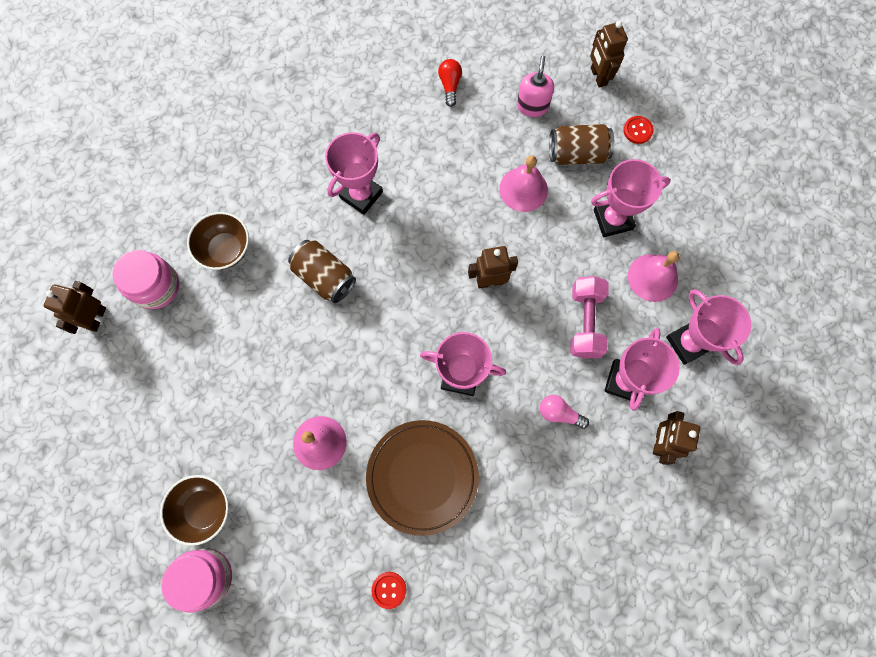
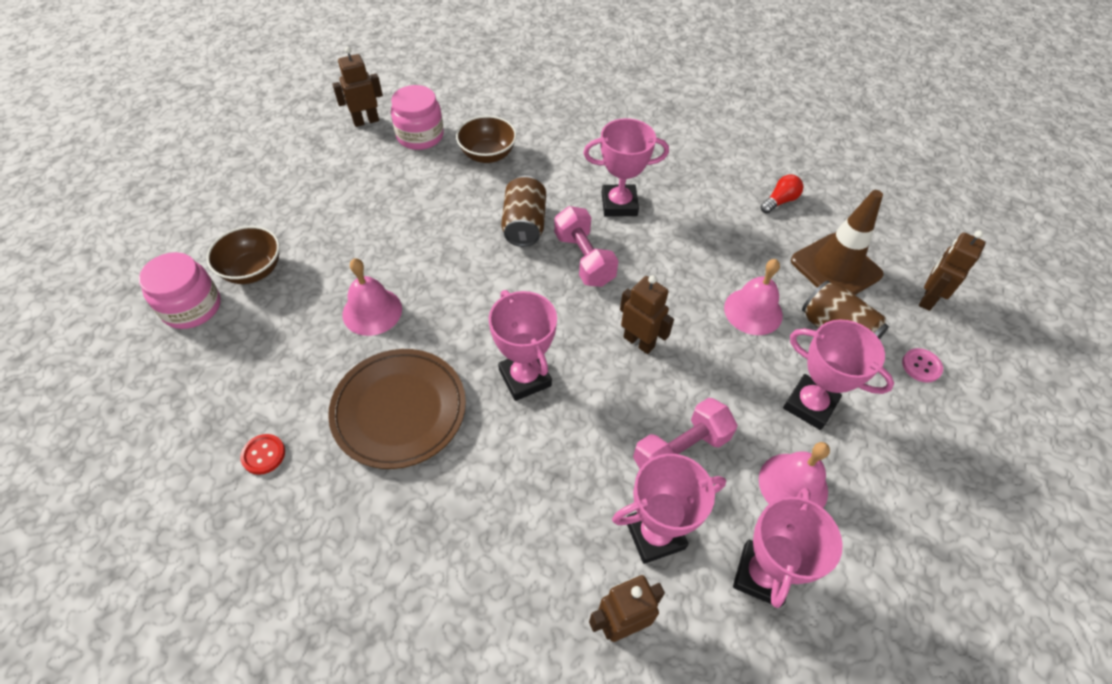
camera: 50 degrees right, 20 degrees down
pink soap dispenser [517,55,554,117] -> brown traffic cone [791,190,884,295]
pink light bulb [540,395,589,429] -> none
red button [623,116,654,144] -> pink button [902,348,943,383]
none -> pink dumbbell [554,206,619,287]

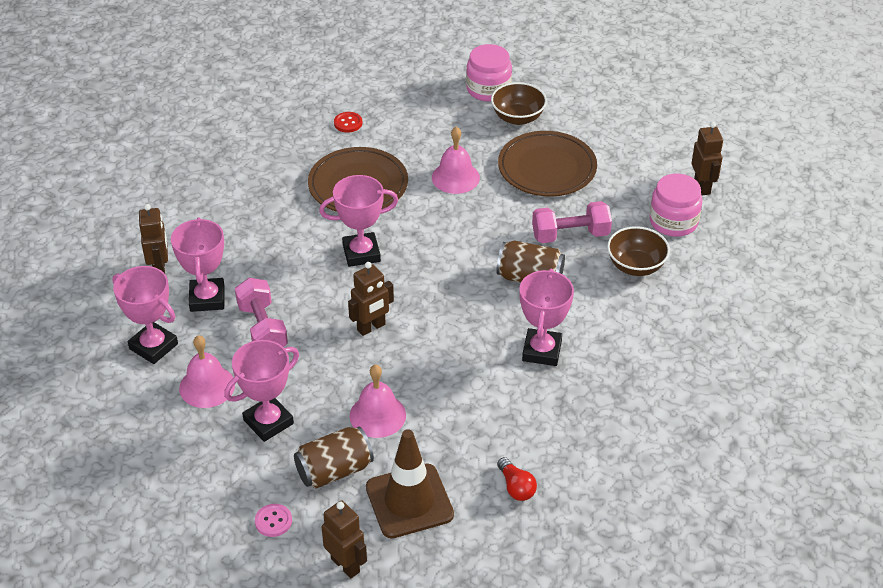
camera: 105 degrees right, 10 degrees down
pink dumbbell [554,206,619,287] -> pink dumbbell moved to [532,201,612,243]
none -> brown plate [498,131,597,197]

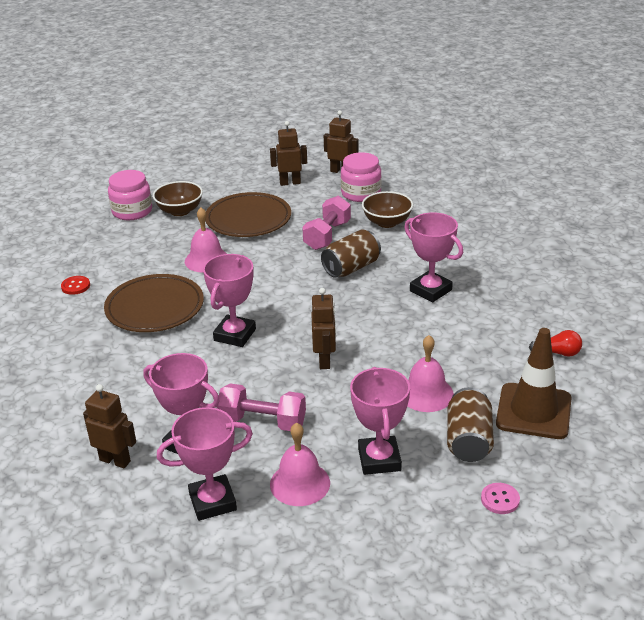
camera: 55 degrees left, 10 degrees down
brown robot [322,500,367,579] -> brown robot moved to [270,121,307,186]

